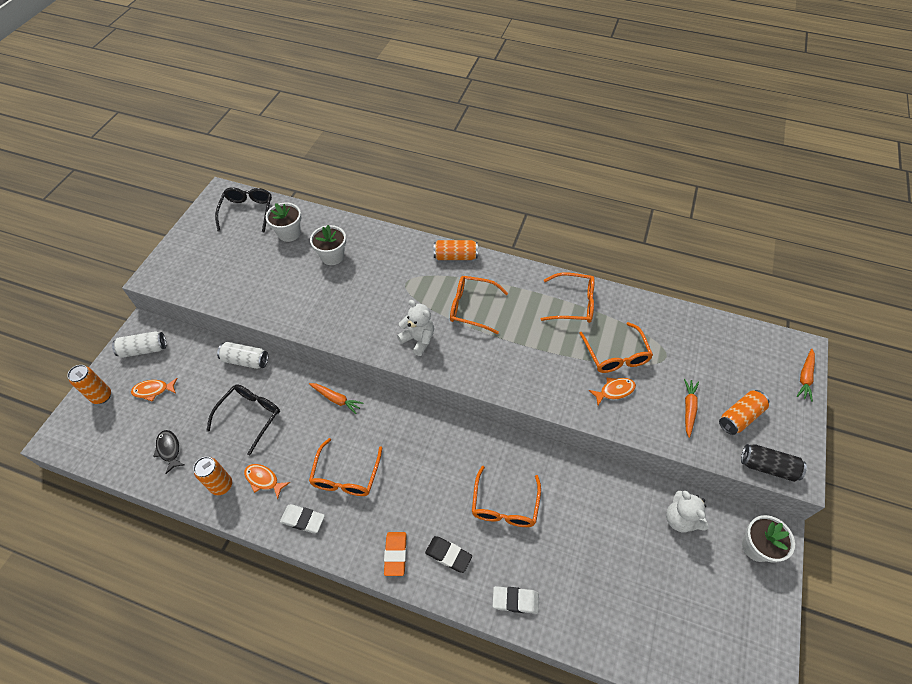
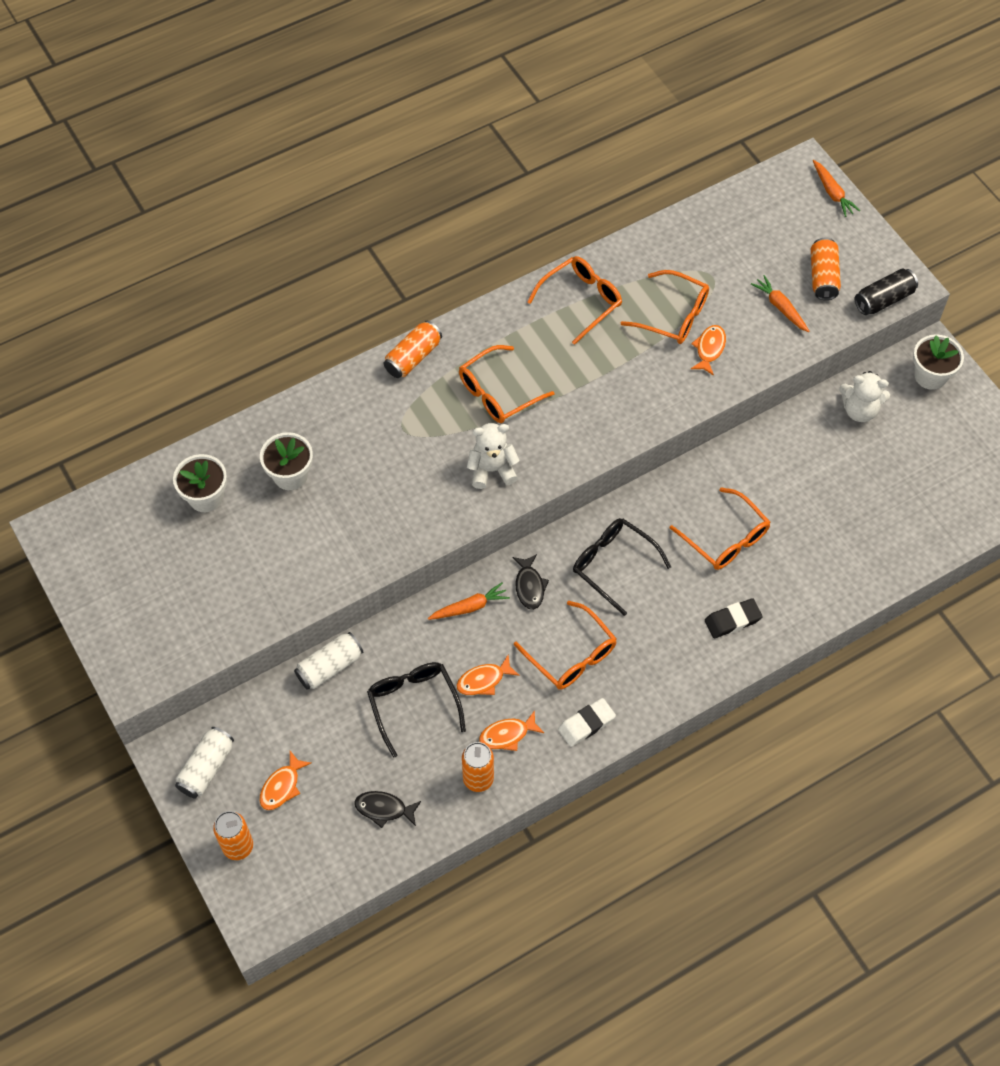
camera: 50 degrees left, 5 degrees up
black glasses [215,187,272,233] -> black glasses moved to [573,518,671,616]
orange eraser [384,532,407,576] -> none
white eraser [493,586,539,614] -> none
none -> orange fish [456,655,520,695]
none -> black fish [512,554,549,610]

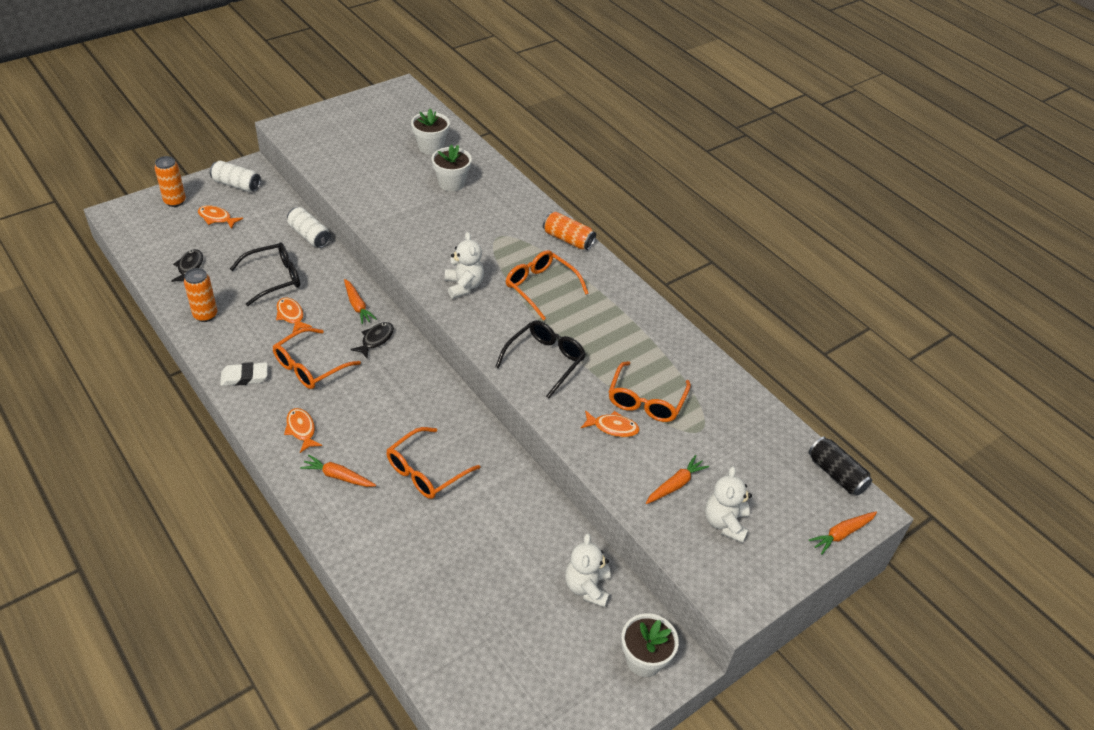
camera: 80 degrees right, 15 degrees down
orange fish [479,710,544,751] -> orange fish moved to [284,408,322,453]
black fish [512,554,549,610] -> black fish turned 135 degrees clockwise [350,322,394,358]
orange glasses [527,256,622,345] -> none
white eraser [558,698,616,747] -> white eraser turned 60 degrees counterclockwise [220,362,268,386]
black glasses [573,518,671,616] -> black glasses moved to [495,320,586,399]
black eraser [705,598,763,638] -> orange carrot [300,455,376,487]
orange can [811,238,841,300] -> white teddy bear [705,466,752,543]
black can [855,268,918,315] -> black can moved to [808,437,872,496]

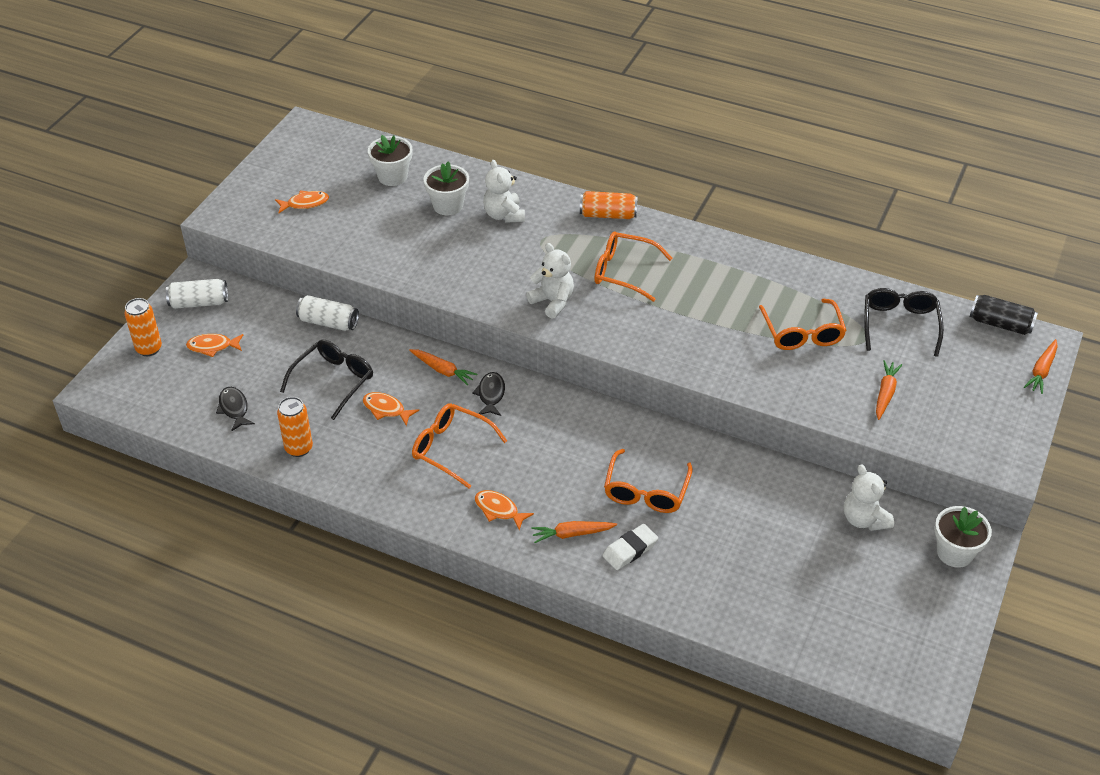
camera: 25 degrees left, 0 degrees up
white eraser [220,362,268,386] -> white eraser moved to [602,524,658,570]
orange glasses [273,327,361,389] -> orange glasses turned 105 degrees clockwise [412,403,507,489]
black glasses [495,320,586,399] -> black glasses moved to [864,288,944,357]
orange fish [581,410,640,437] -> orange fish moved to [275,190,329,213]
white teddy bear [705,466,752,543] -> white teddy bear moved to [483,160,525,223]

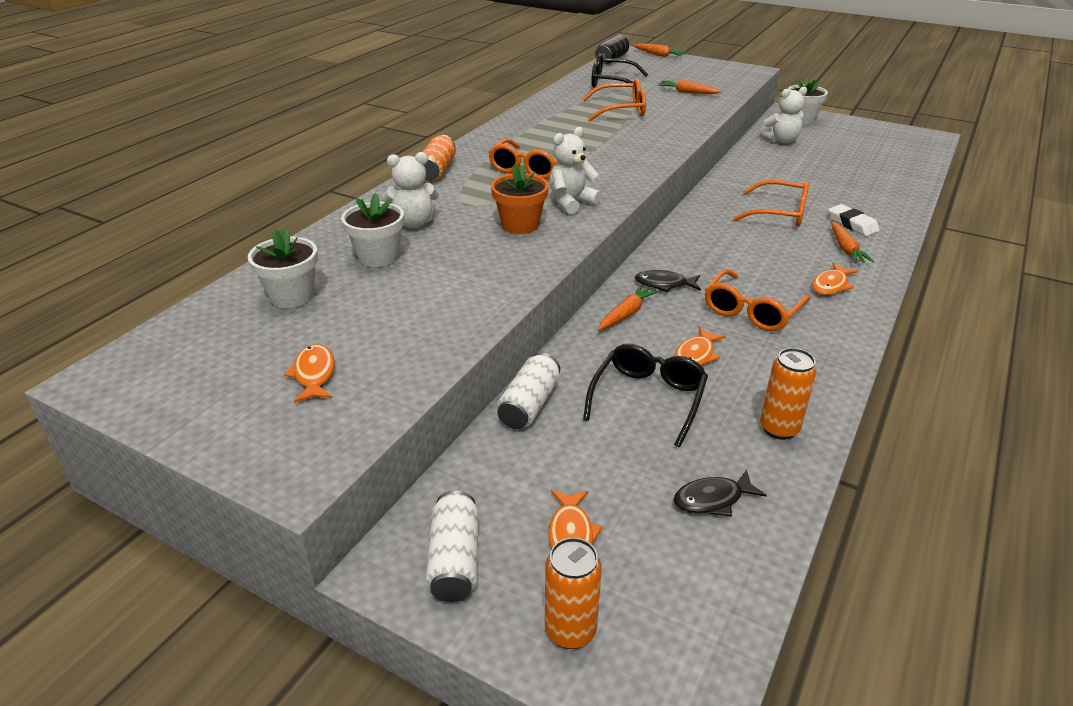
camera: 85 degrees left, 10 degrees down
black glasses [280,340,373,420] -> black glasses turned 75 degrees clockwise [583,344,708,447]
none -> orange flower pot [491,164,549,234]

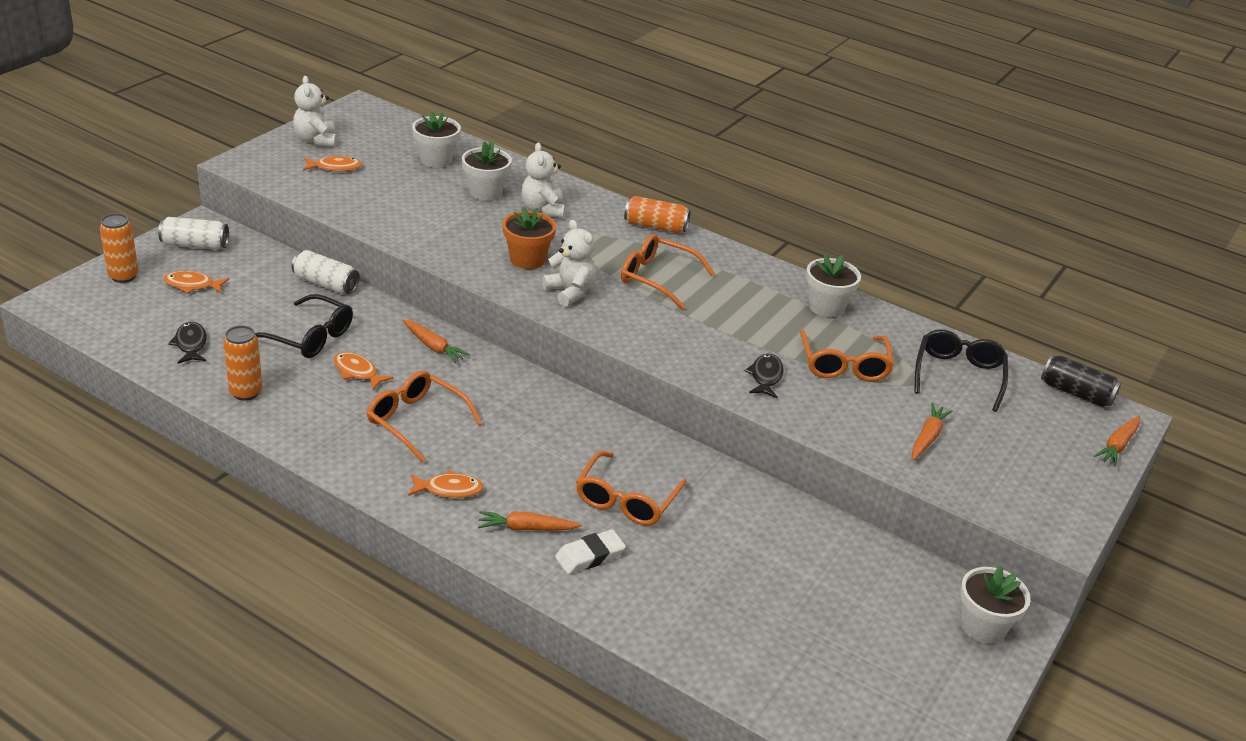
camera: 90 degrees right, 0 degrees up
black fish [635,270,701,292] -> black fish moved to [745,354,784,398]
white teddy bear [760,87,807,144] -> white teddy bear moved to [293,76,337,147]
orange fish [812,263,858,295] -> orange fish turned 135 degrees clockwise [408,470,484,498]
none -> white flower pot [806,254,861,317]

